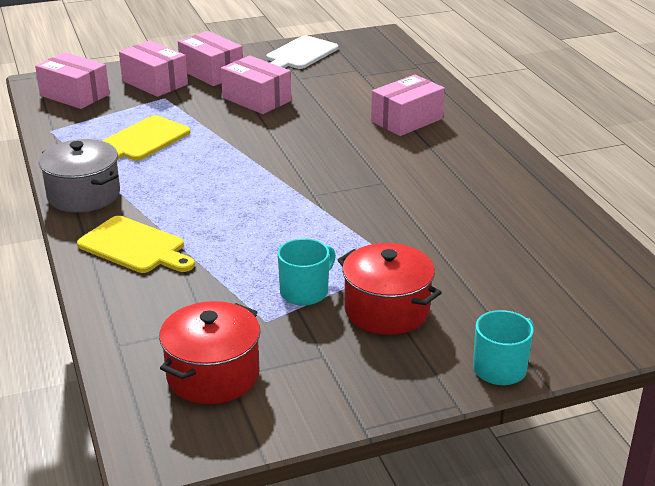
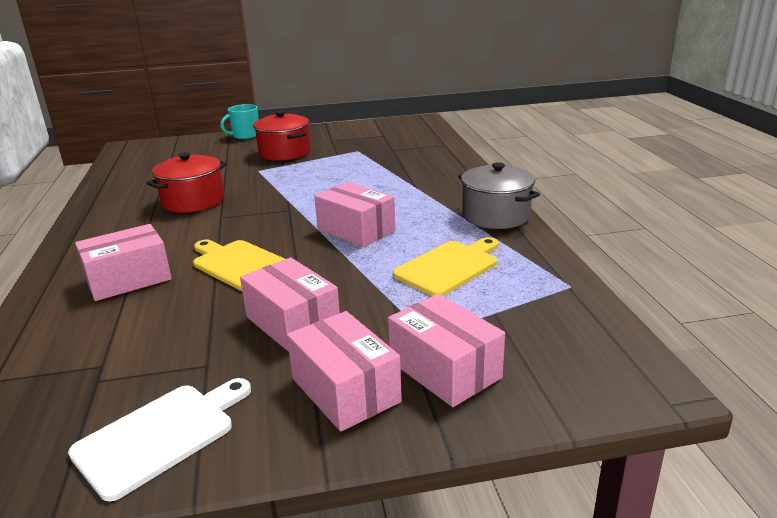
camera: 170 degrees left, 5 degrees down
pink box [35,52,109,109] -> pink box moved to [314,182,395,247]
yellow cutting board [77,216,195,273] -> yellow cutting board moved to [193,240,285,291]
red pot [159,301,260,404] -> red pot moved to [146,152,227,213]
turquoise mug [278,239,336,305] -> none

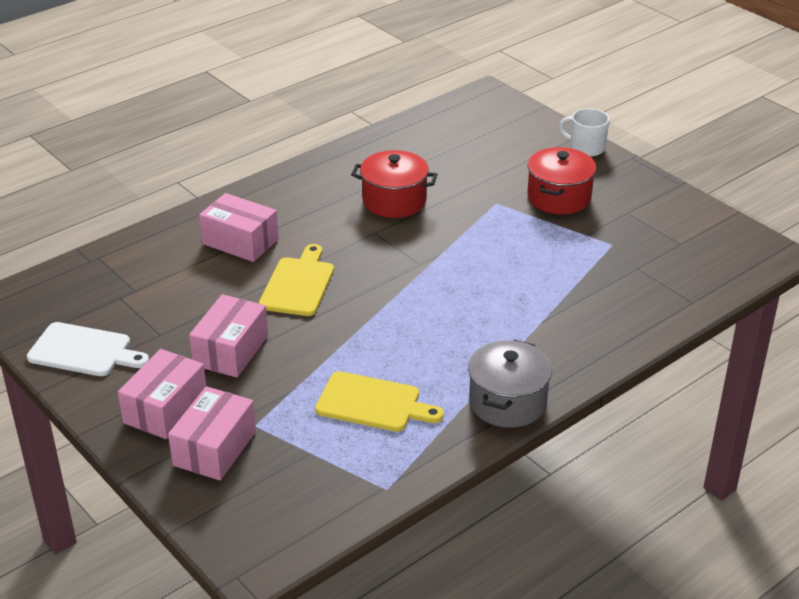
camera: 60 degrees right, 10 degrees up
turquoise mug [220,104,259,139] -> white mug [559,108,609,157]
pink box [314,182,395,247] -> none

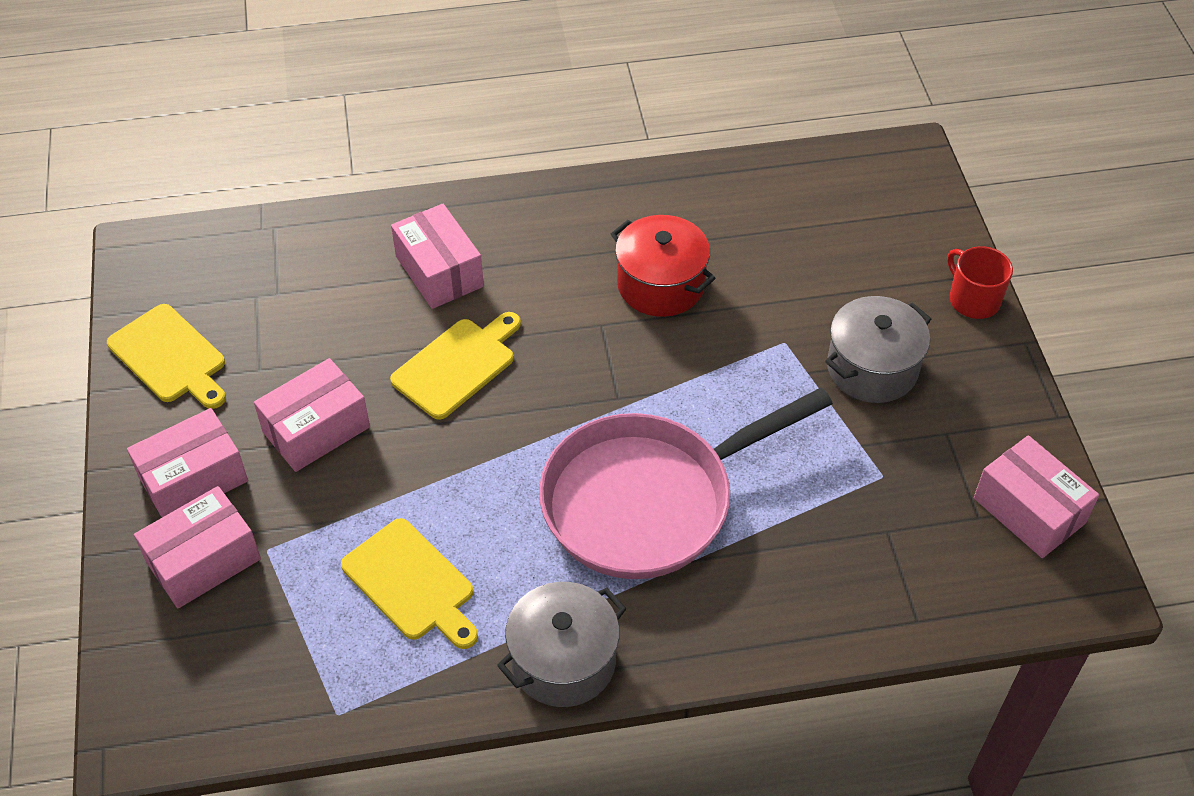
camera: 30 degrees right, 15 degrees up
white cutting board [27,322,149,376] -> yellow cutting board [107,304,226,409]
red pot [527,147,596,215] -> grey pot [825,296,931,403]
white mug [559,108,609,157] -> red mug [947,246,1013,319]
none -> pink pan [539,387,833,579]
none -> pink box [974,435,1099,558]

